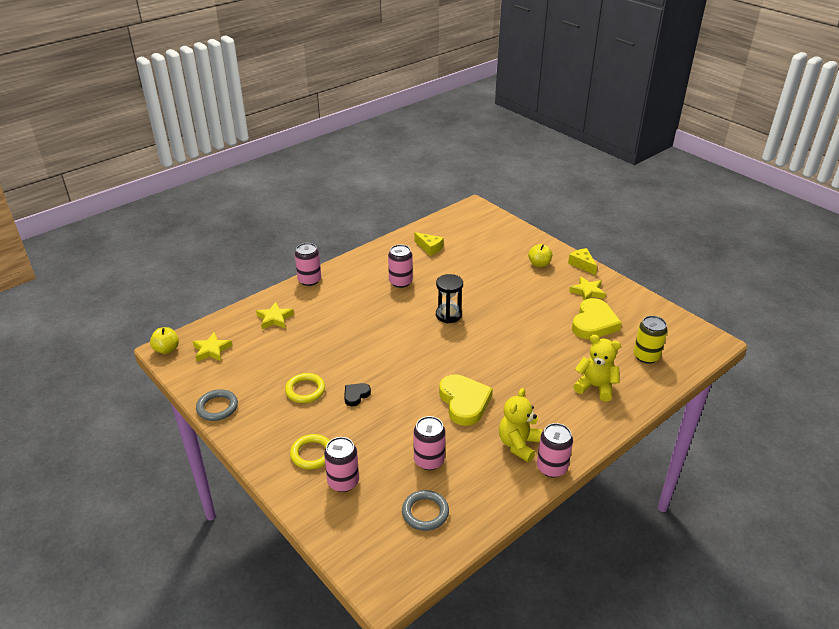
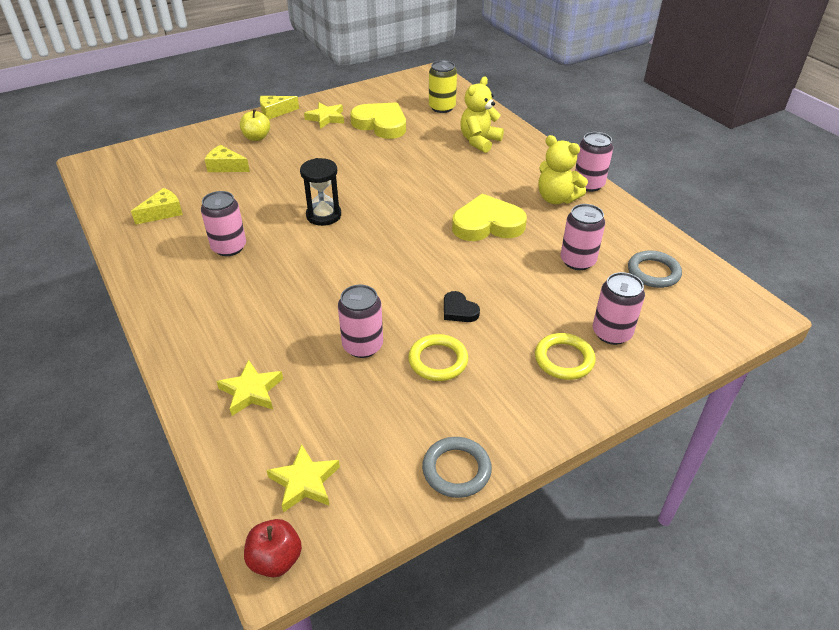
camera: 80 degrees left, 5 degrees up
yellow apple [150,327,179,354] -> red apple [244,519,302,578]
pink can [295,243,321,286] -> pink can moved to [338,285,383,358]
none -> yellow cheese [205,145,250,172]

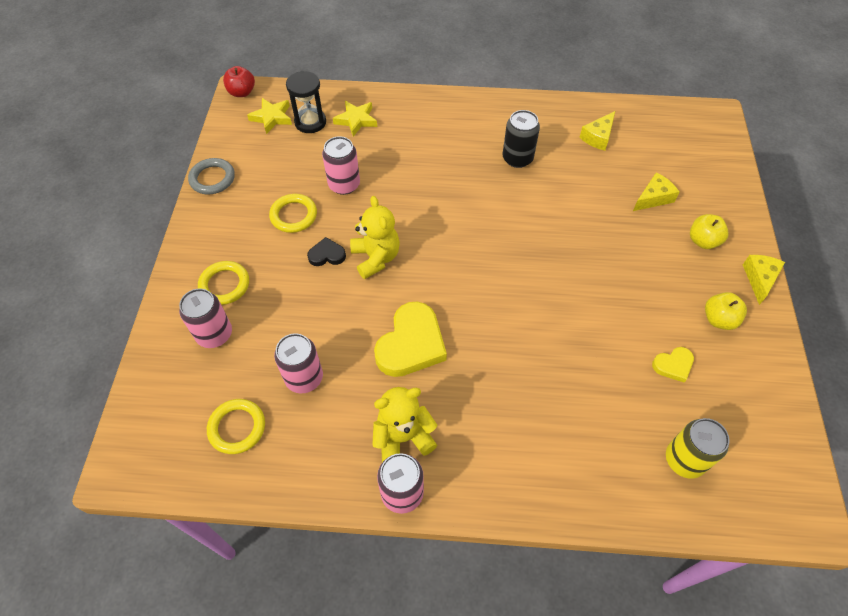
camera: 125 degrees right, 15 degrees up
yellow cheese [131,188,183,225] -> yellow cheese turned 45 degrees clockwise [579,111,615,151]
pink can [201,191,246,256] -> black can [503,110,540,168]
black hourglass [300,158,341,226] -> black hourglass moved to [286,71,326,133]
yellow star [304,102,344,129] -> yellow apple [705,292,747,330]
yellow heart [350,102,406,139] -> yellow heart [652,347,694,382], size x0.50
yellow teddy bear [460,77,504,153] -> yellow teddy bear moved to [350,196,400,279]
grey ring [628,250,682,288] -> yellow ring [207,399,265,454]

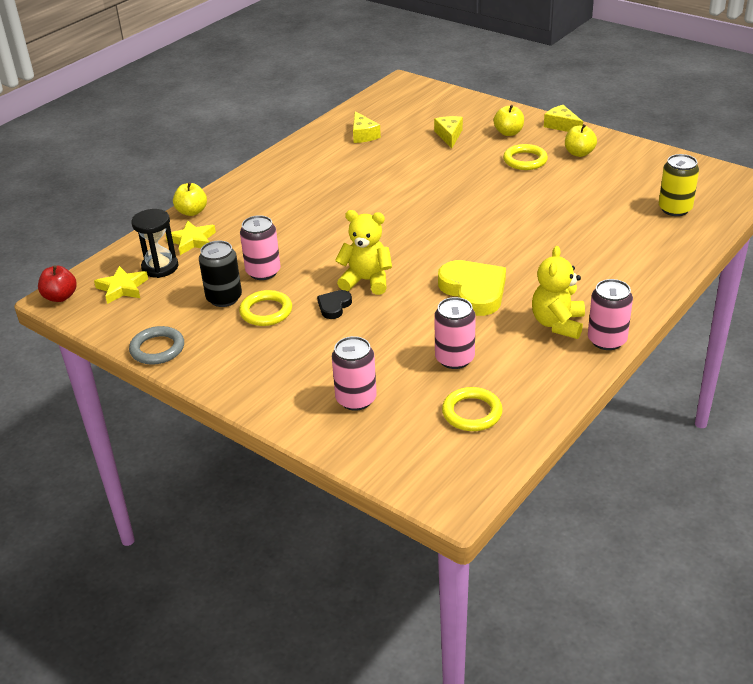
camera: 55 degrees left, 20 degrees down
yellow ring [198,261,249,305] -> yellow ring moved to [503,144,548,170]
black can [503,110,540,168] -> black can moved to [199,241,242,307]
yellow heart [652,347,694,382] -> none
none -> yellow apple [173,182,207,216]

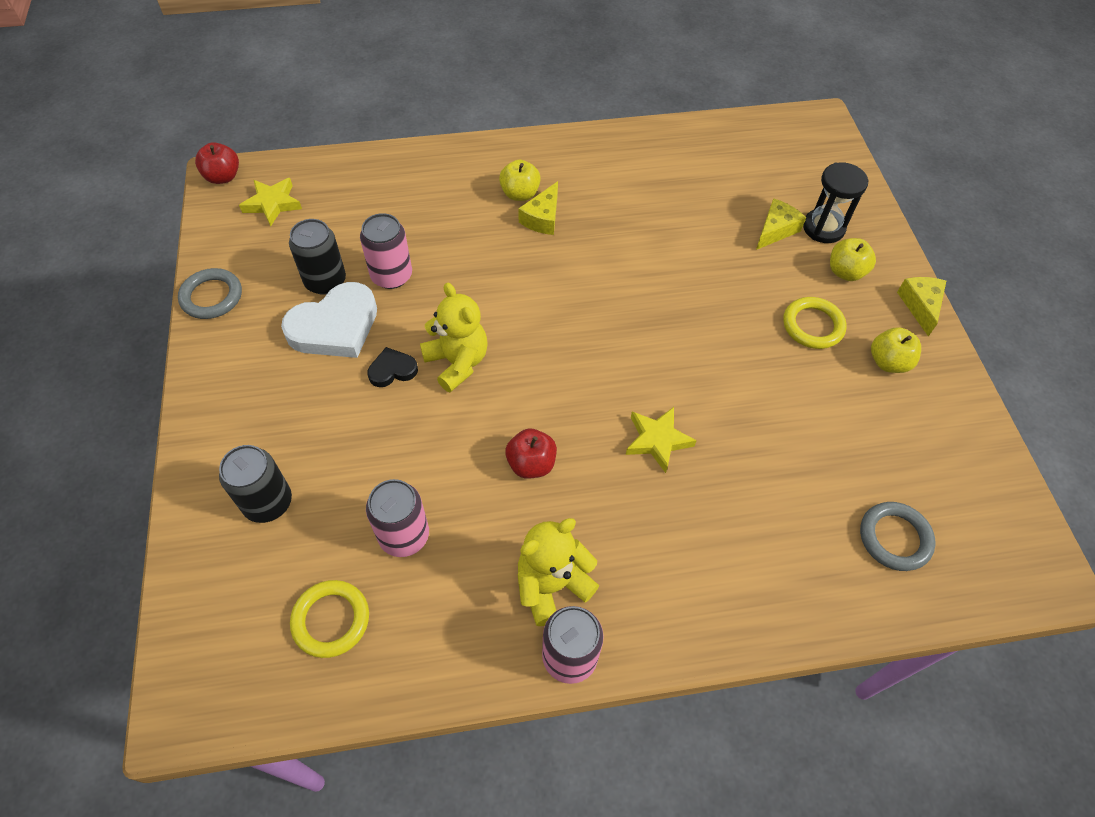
camera: 40 degrees right, 20 degrees up
black hourglass [131,209,178,278] -> black hourglass moved to [803,162,869,243]
yellow star [165,221,216,255] -> yellow star moved to [626,407,697,473]
yellow apple [173,182,207,216] -> yellow apple moved to [499,160,541,201]
yellow ring [239,290,292,326] -> white heart [281,282,377,358]
pink can [332,336,377,411] -> black can [219,445,292,523]
yellow cheese [353,111,381,143] -> yellow cheese moved to [518,181,558,235]
yellow heart [438,260,506,316] -> red apple [505,428,557,479]
yellow can [659,154,699,216] -> grey ring [860,502,935,571]

